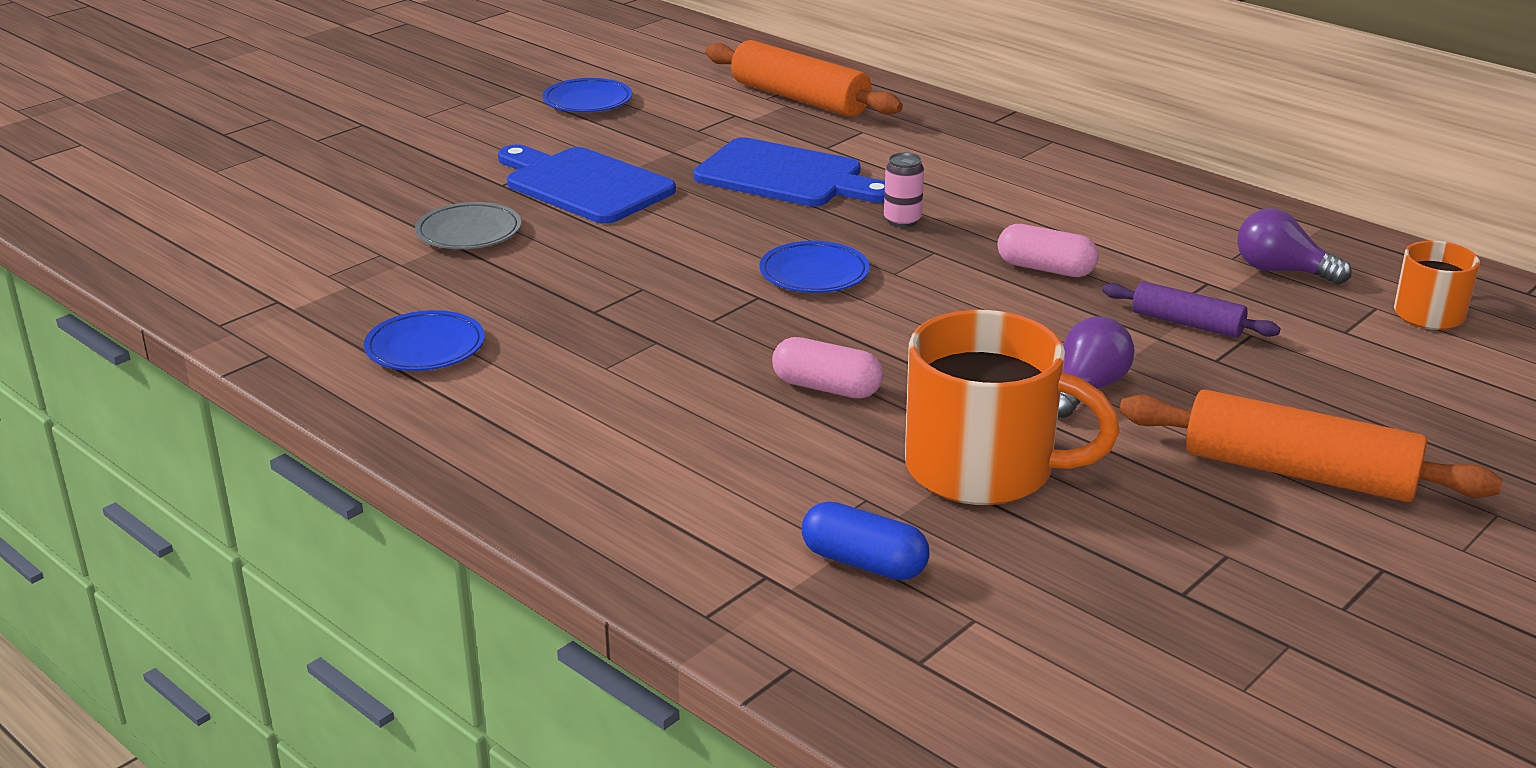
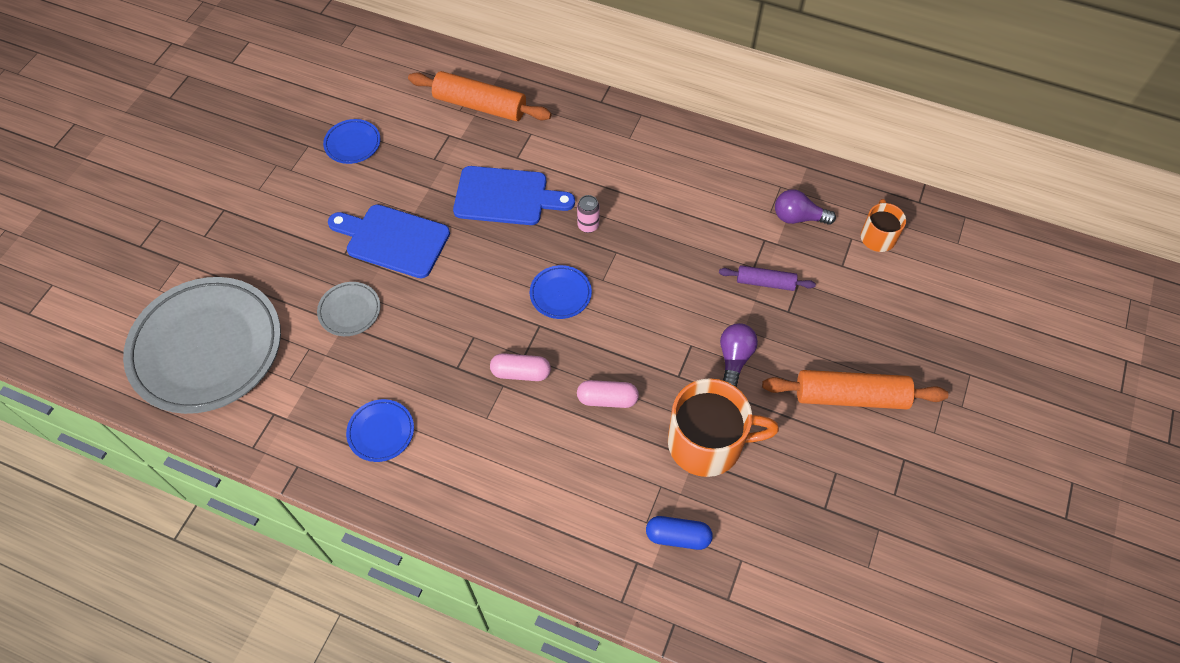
camera: 20 degrees left, 30 degrees up
pink capsule [998,224,1099,277] -> pink capsule moved to [490,353,551,381]
none -> grey plate [123,277,281,414]

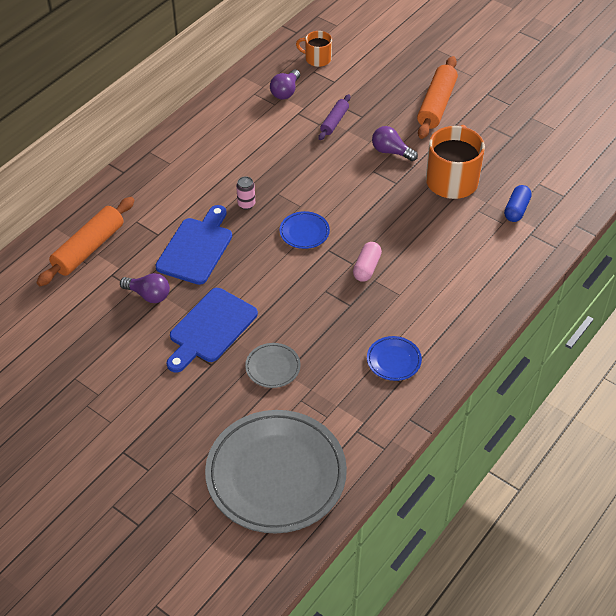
camera: 75 degrees left, 10 degrees down
blue plate [323,119,381,164] -> none
pink capsule [577,380,639,408] -> none
none -> purple light bulb [120,273,170,303]

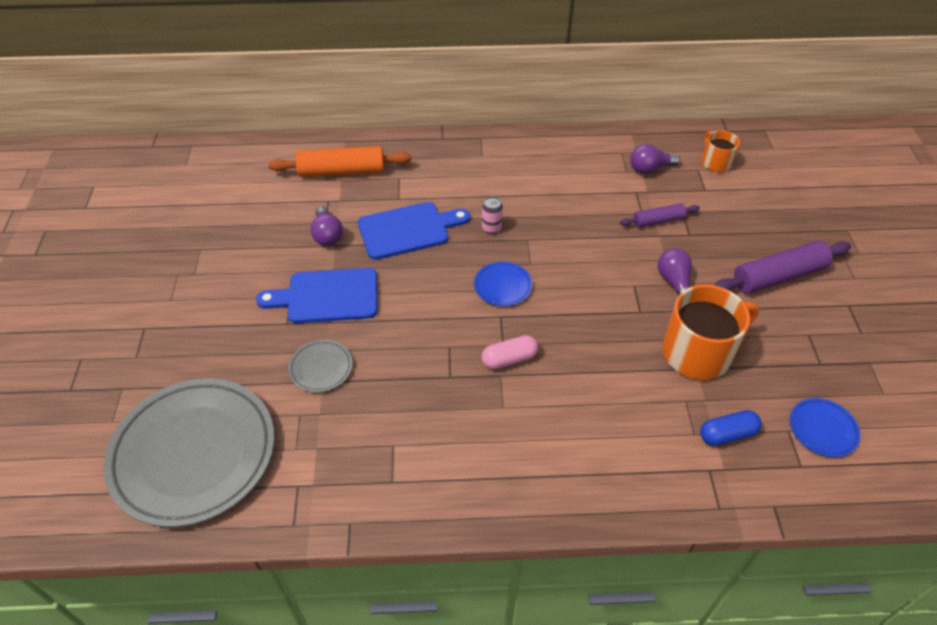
camera: 50 degrees right, 0 degrees up
blue plate [367,336,422,381] -> blue plate moved to [790,398,860,457]
orange rolling pin [417,56,458,139] -> purple rolling pin [714,241,851,294]

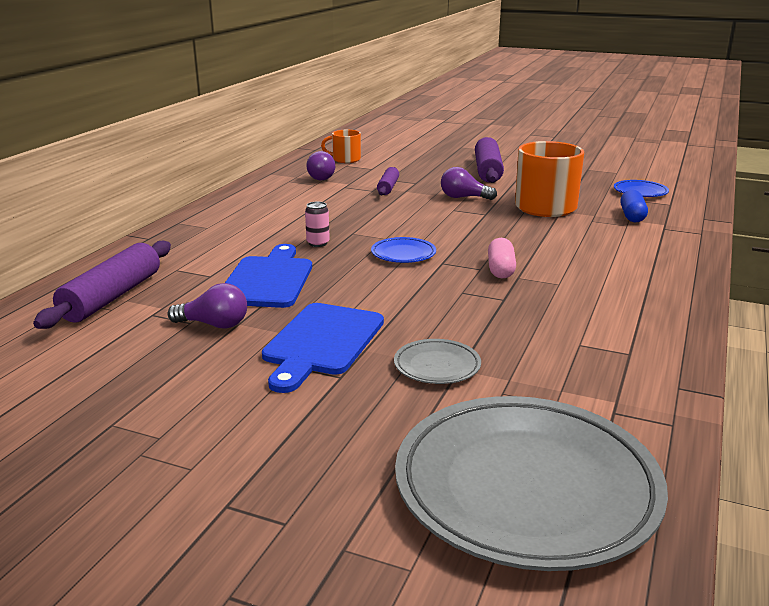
camera: 65 degrees left, 25 degrees down
orange rolling pin [268,146,412,177] -> purple rolling pin [33,241,171,329]

